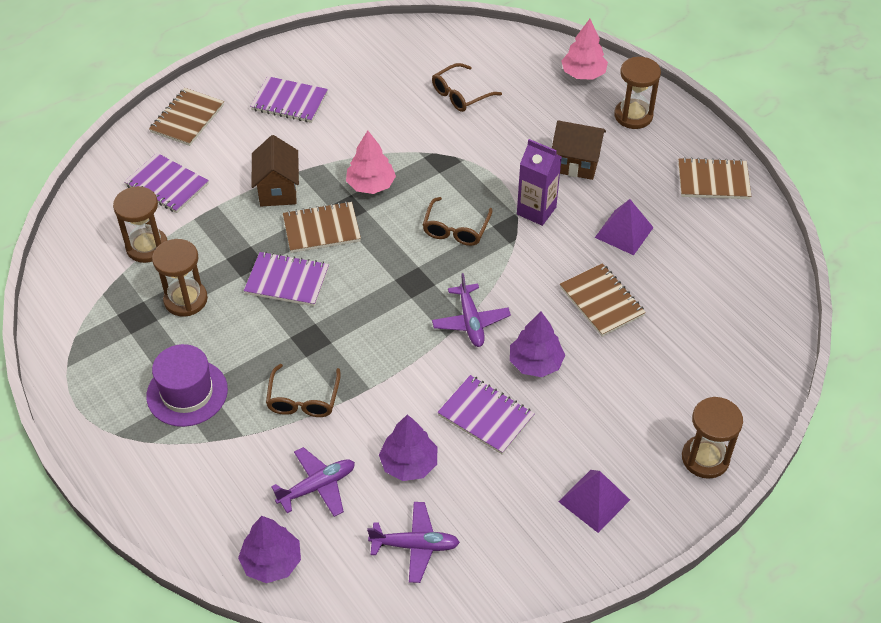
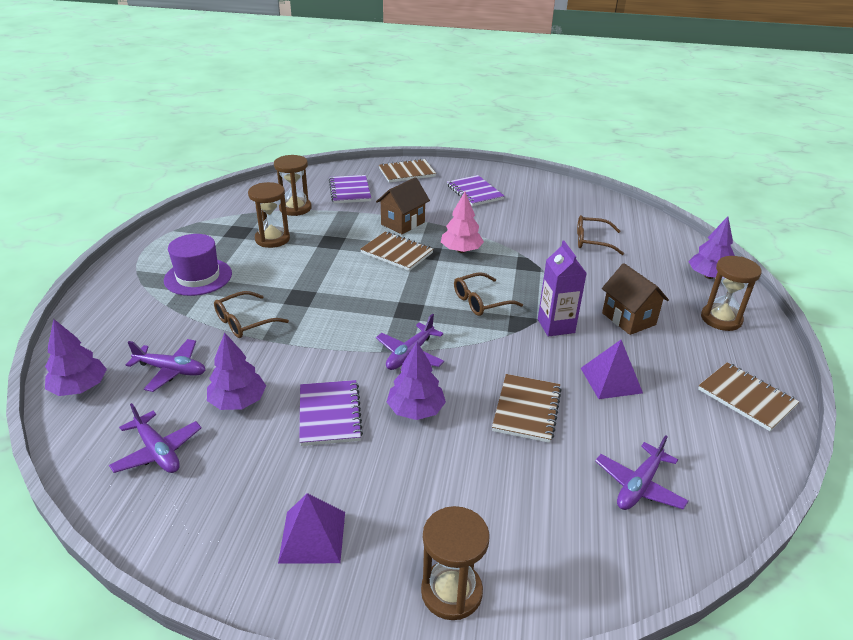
camera: 45 degrees right, 15 degrees down
purple notebook [244,252,329,306] -> none
pink tree [561,19,608,80] -> purple tree [688,216,735,279]
none -> purple plane [595,435,688,510]

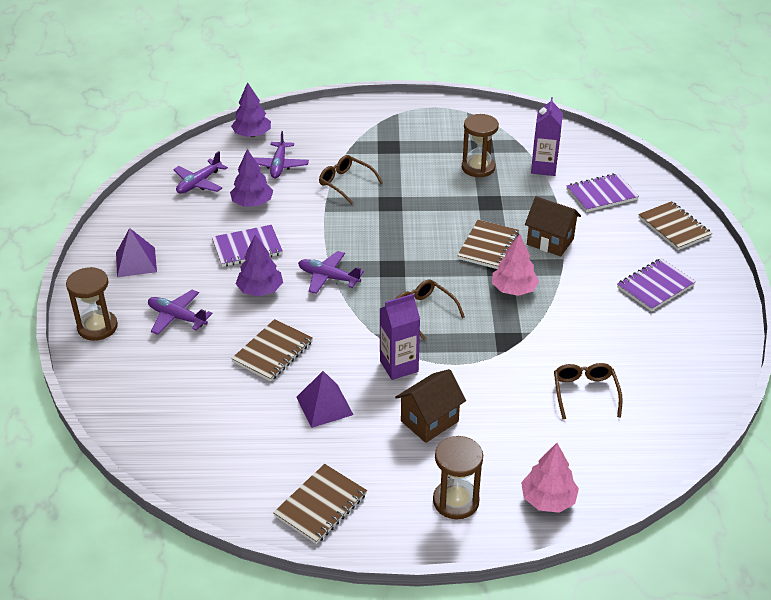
camera: 80 degrees right, 5 degrees up
purple hat [164,234,232,296] -> none
brown hourglass [274,155,312,216] -> purple carton [531,97,563,176]
brown notebook [492,374,562,443] -> brown notebook turned 60 degrees counterclockwise [231,319,313,381]
purple plane [595,435,688,510] -> purple plane moved to [148,290,212,335]
purple tree [688,216,735,279] -> pink tree [521,443,579,513]

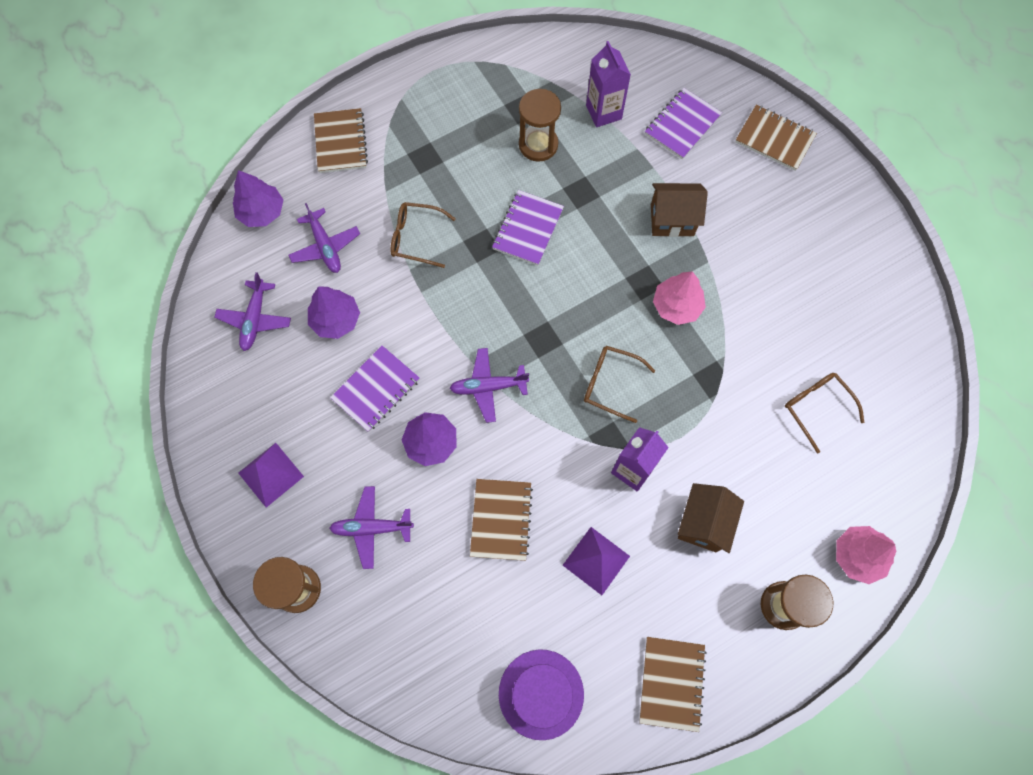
camera: 30 degrees left, 30 degrees up
brown notebook [457,220,519,269] -> brown notebook moved to [314,108,368,173]
purple notebook [617,258,696,311] -> purple notebook moved to [492,190,564,266]
none -> purple hat [499,649,584,740]

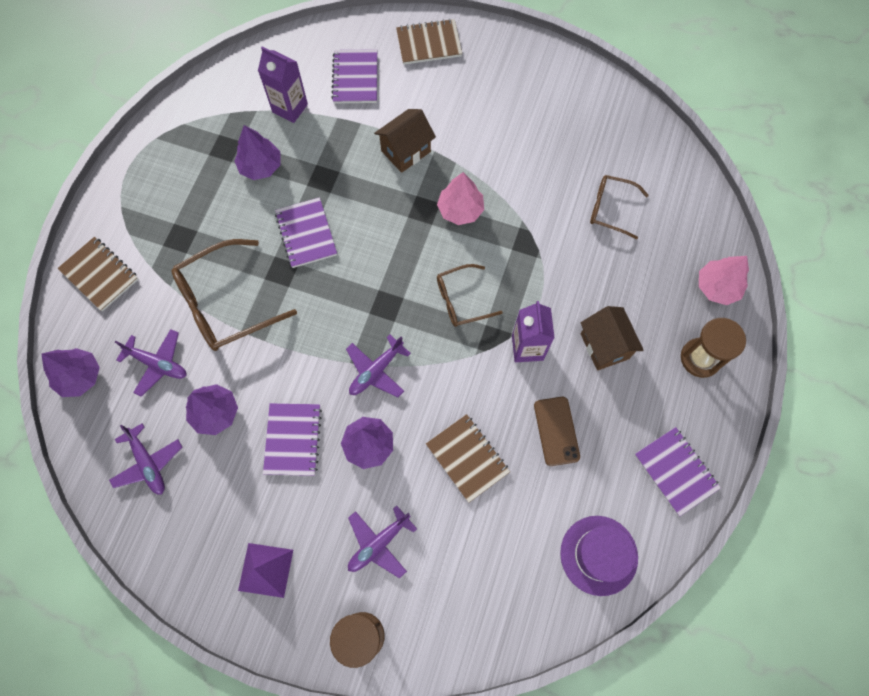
camera: 40 degrees left, 0 degrees up
brown glasses [391,202,456,268] -> brown glasses [171,239,297,351], size x1.71
brown hourglass [519,89,561,162] -> purple tree [234,125,280,180]
purple pyramid [563,527,630,595] -> brown phone [534,397,580,466]
brown notebook [639,637,707,732] -> purple notebook [635,427,721,516]

